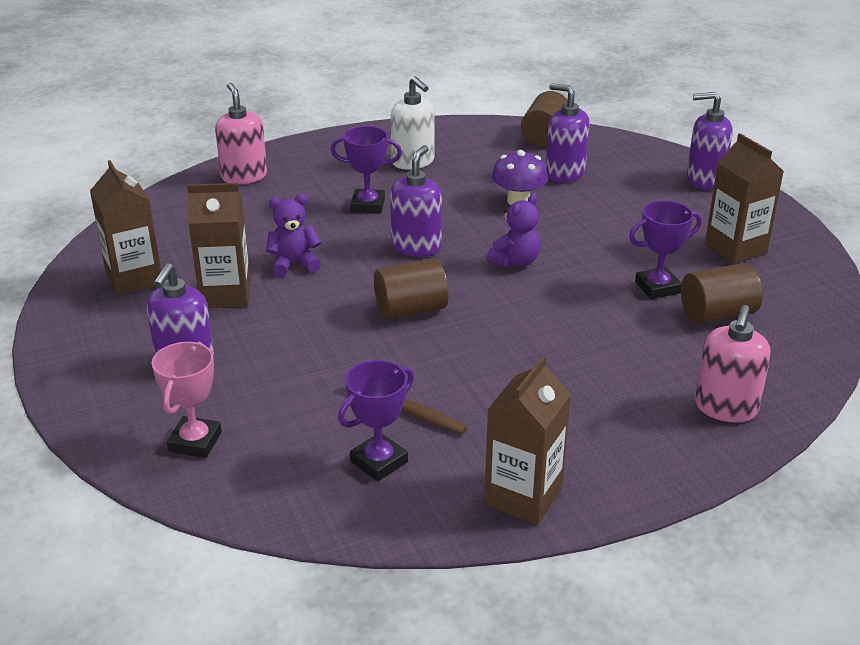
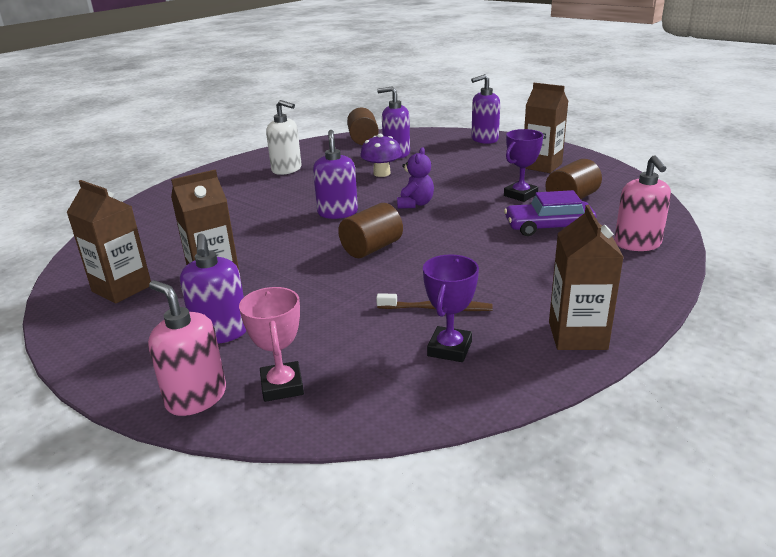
camera: 25 degrees left, 5 degrees down
pink soap dispenser [215,83,267,184] -> pink soap dispenser moved to [148,280,226,416]
purple teddy bear [266,194,321,277] -> none
purple trophy [330,126,402,213] -> none
none -> purple car [504,190,596,236]

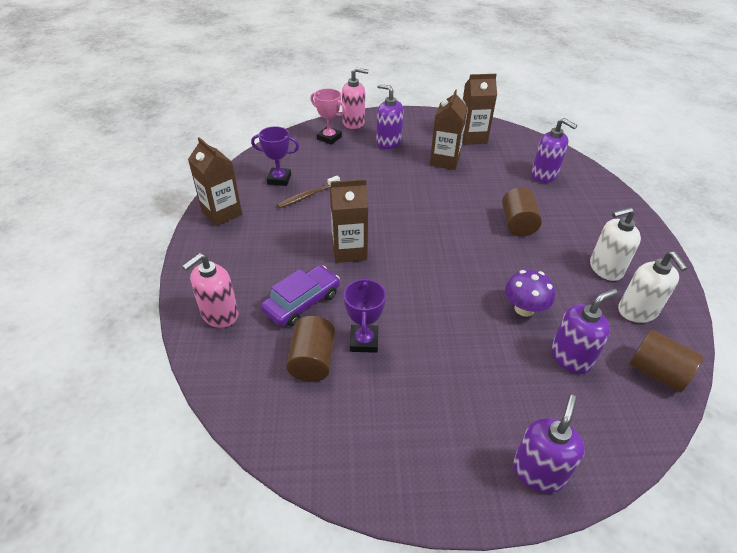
camera: 135 degrees right, 15 degrees up
purple soap dispenser [313,130,358,219] -> purple soap dispenser moved to [531,118,577,183]
brown cylinder [338,203,403,258] -> brown cylinder moved to [502,187,542,237]
purple teddy bear [397,147,434,209] -> none
purple trophy [423,255,479,362] -> purple trophy turned 60 degrees counterclockwise [251,126,299,186]
brown carton [524,83,569,173] -> brown carton moved to [330,179,368,263]
pink soap dispenser [614,155,671,251] -> pink soap dispenser turned 90 degrees counterclockwise [182,253,238,328]
none -> white soap dispenser [618,252,688,323]

